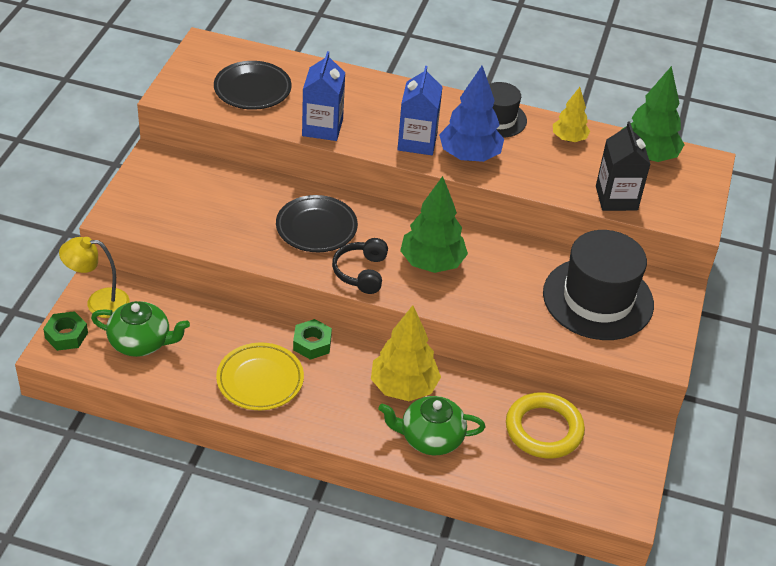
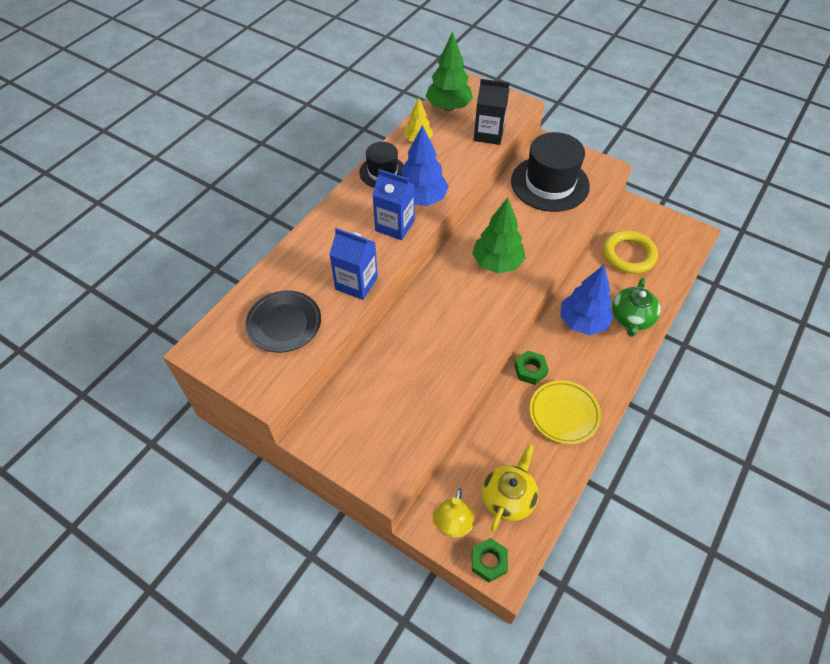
camera: 70 degrees left, 10 degrees up
green teapot [91,301,190,357] -> yellow teapot [482,444,538,531]
black plate [276,195,358,252] -> none
black headphones [332,238,388,294] -> none
yellow tree [371,305,441,401] -> blue tree [560,265,614,335]

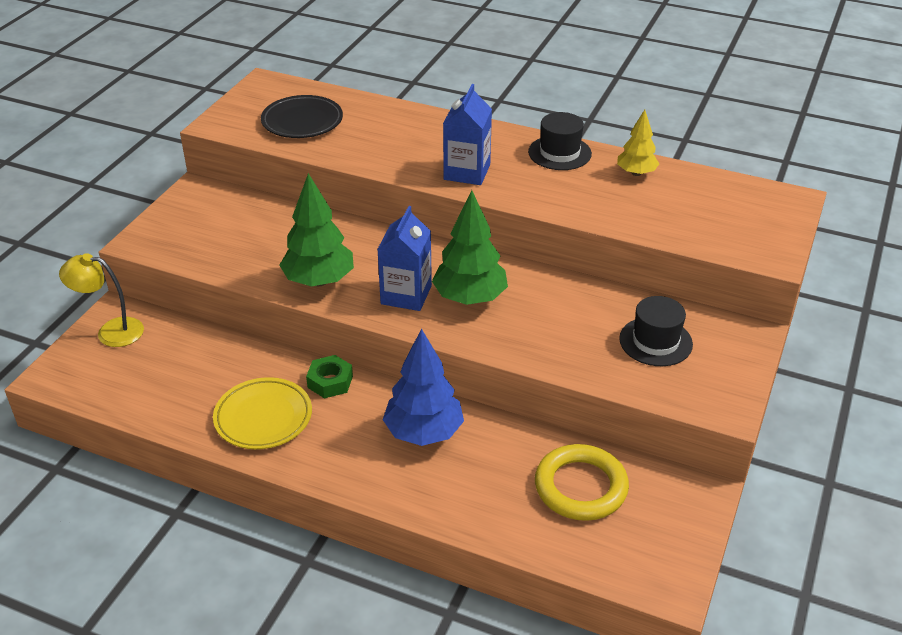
camera: 80 degrees right, 15 degrees down
blue carton [329,228,378,300] -> blue carton moved to [377,206,432,311]
blue tree [401,125,449,206] -> none
green tree [425,32,473,111] -> green tree moved to [279,173,354,286]
green nut [472,538,508,582] -> none
black carton [474,79,509,145] -> none
yellow teapot [482,444,538,531] -> none
black hat [511,132,590,212] -> black hat [619,296,693,366], size x0.57
green teapot [612,278,661,337] -> none

